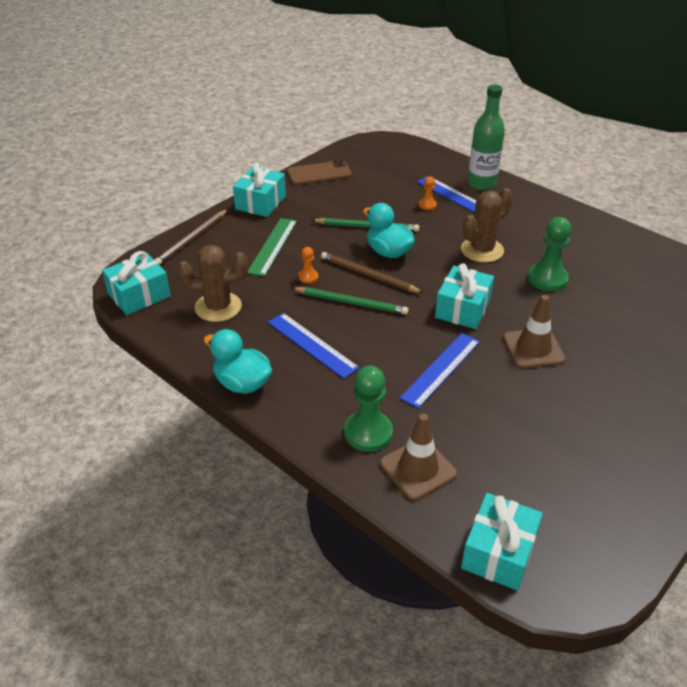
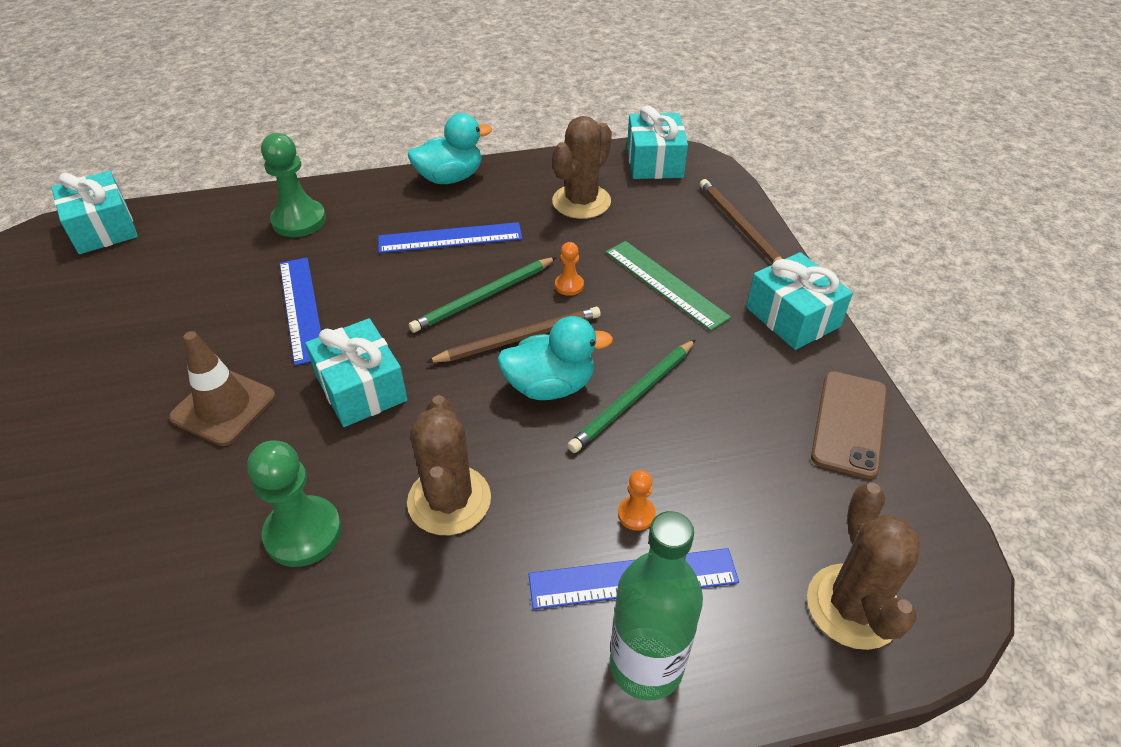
camera: 125 degrees right, 5 degrees up
brown traffic cone [380,414,457,501] -> none
none -> brown cactus [807,483,920,650]

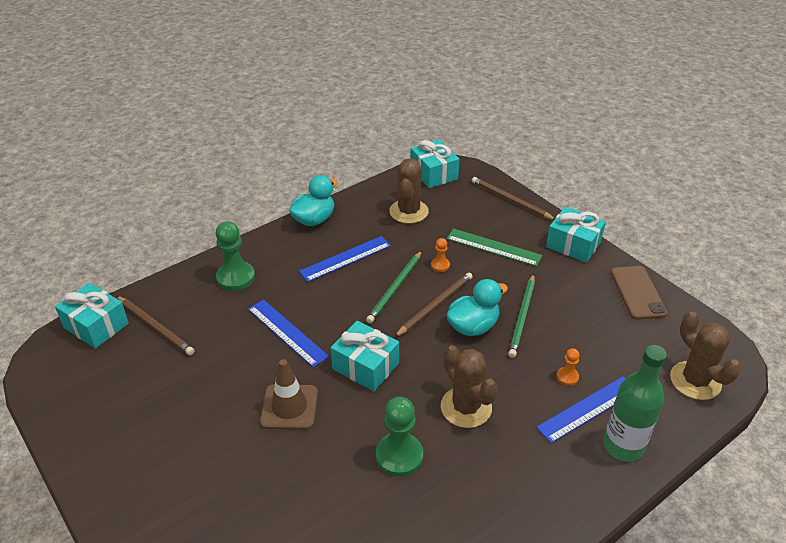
camera: 25 degrees left, 5 degrees down
none -> brown pencil [117,296,194,355]

